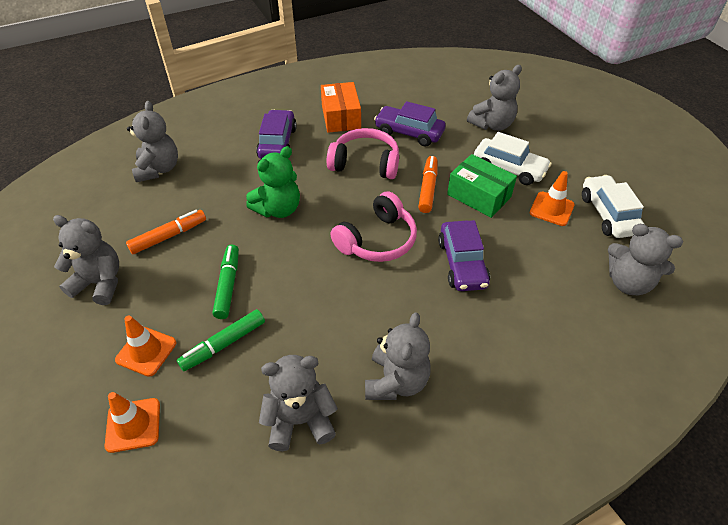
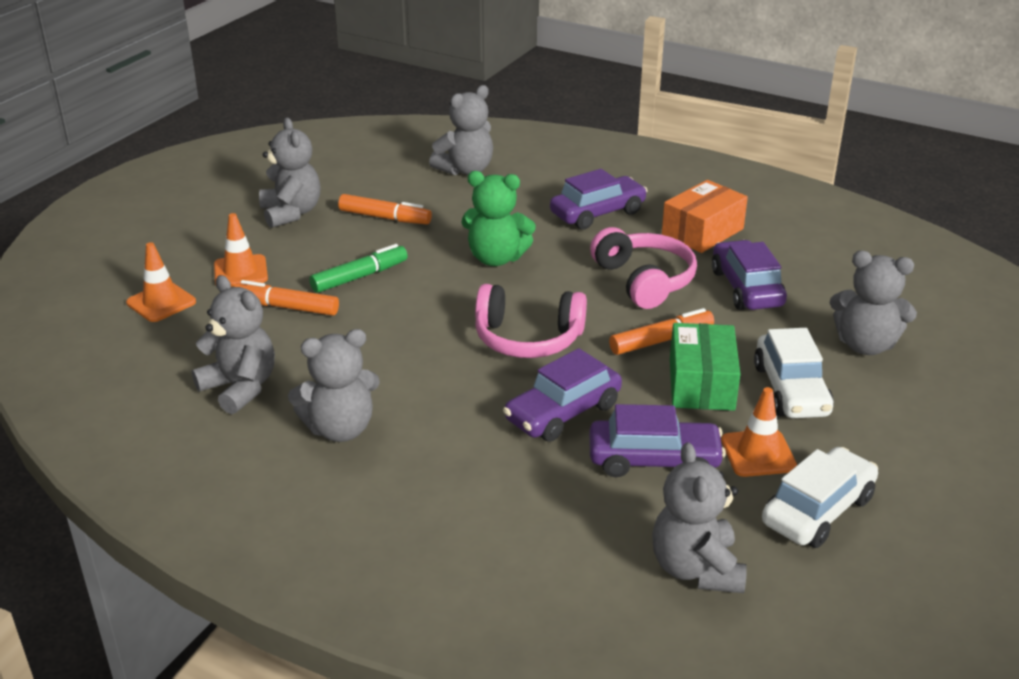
camera: 55 degrees right, 15 degrees down
green marker [177,309,265,371] -> orange marker [234,280,339,316]
none -> purple car [589,404,726,477]

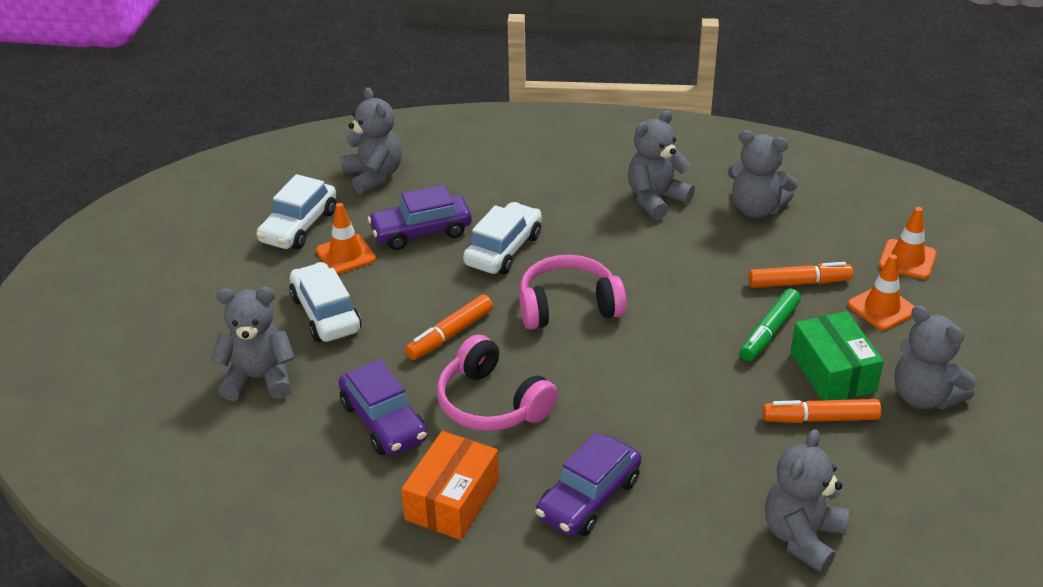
camera: 160 degrees right, 5 degrees up
green teddy bear [461,171,536,266] -> none
purple car [503,348,622,442] -> white car [463,202,542,274]
green box [670,323,740,411] -> green box moved to [790,311,884,400]

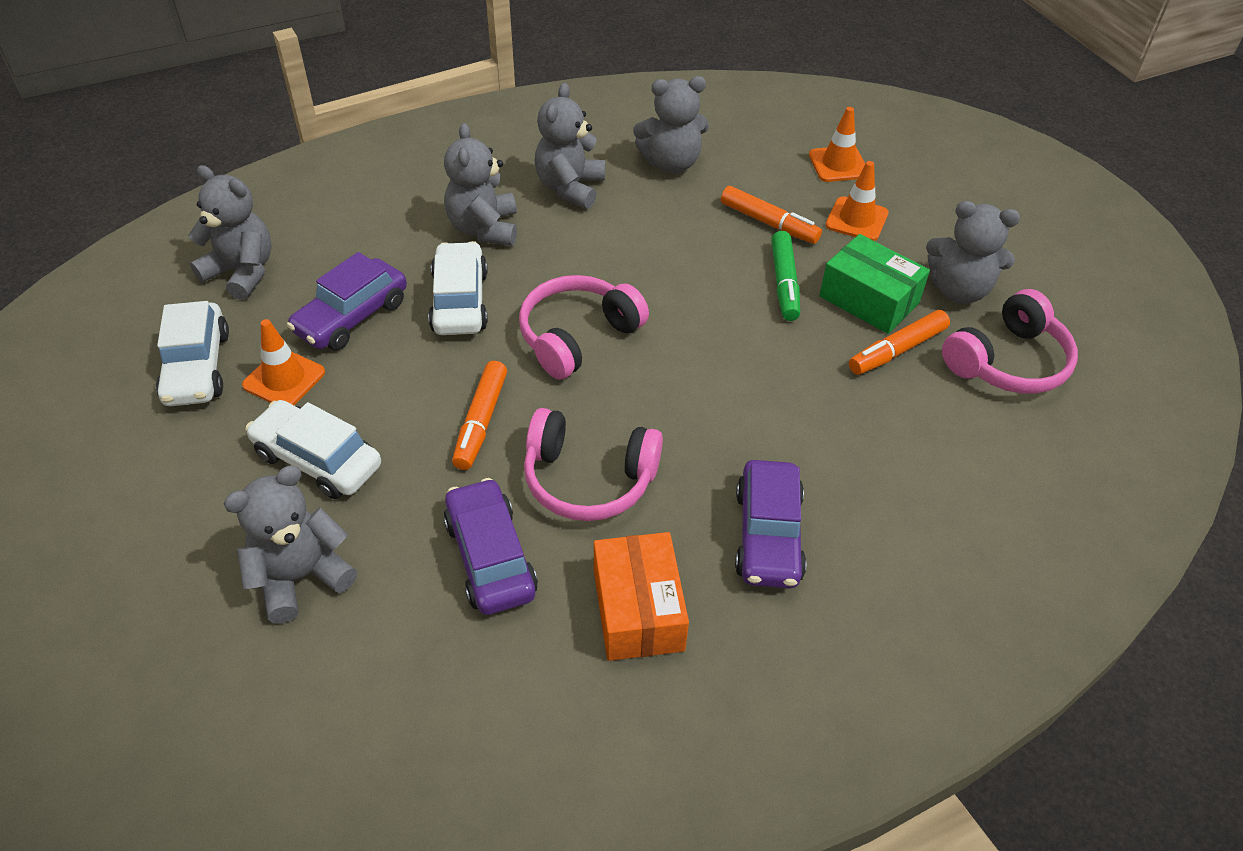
camera: 35 degrees left, 10 degrees up
purple car [339,359,427,455] -> purple car turned 135 degrees counterclockwise [443,478,538,615]
orange marker [748,262,853,288] -> orange marker turned 75 degrees clockwise [721,186,822,244]
grey teddy bear [765,429,849,573] -> grey teddy bear moved to [444,123,517,246]
none -> pink headphones [942,289,1078,394]

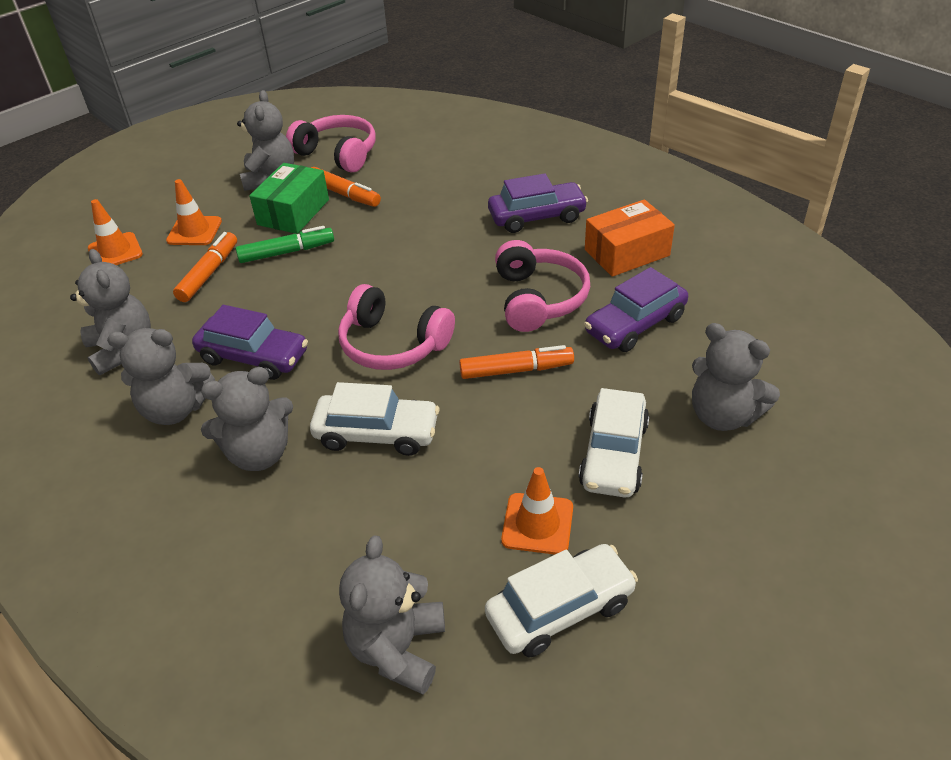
camera: 105 degrees left, 5 degrees down
purple car [287,252,407,351] -> purple car moved to [192,305,308,380]
white car [428,241,488,335] -> white car turned 150 degrees counterclockwise [310,382,439,456]

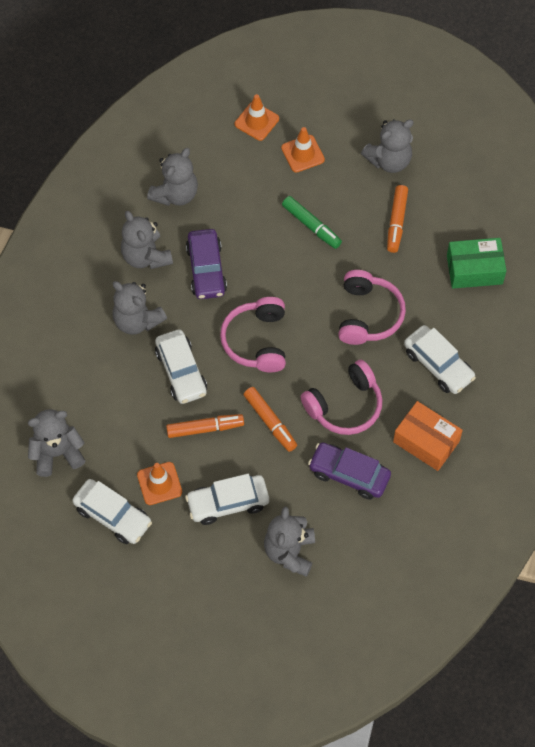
camera: 60 degrees right, 20 degrees up
orange marker [173,232,237,302] -> orange marker moved to [166,414,244,438]
green box [249,163,329,234] -> green box moved to [447,238,506,289]
pink headphones [286,115,376,173] -> pink headphones moved to [338,270,406,345]
purple car [488,173,588,233] -> white car [404,325,476,394]

